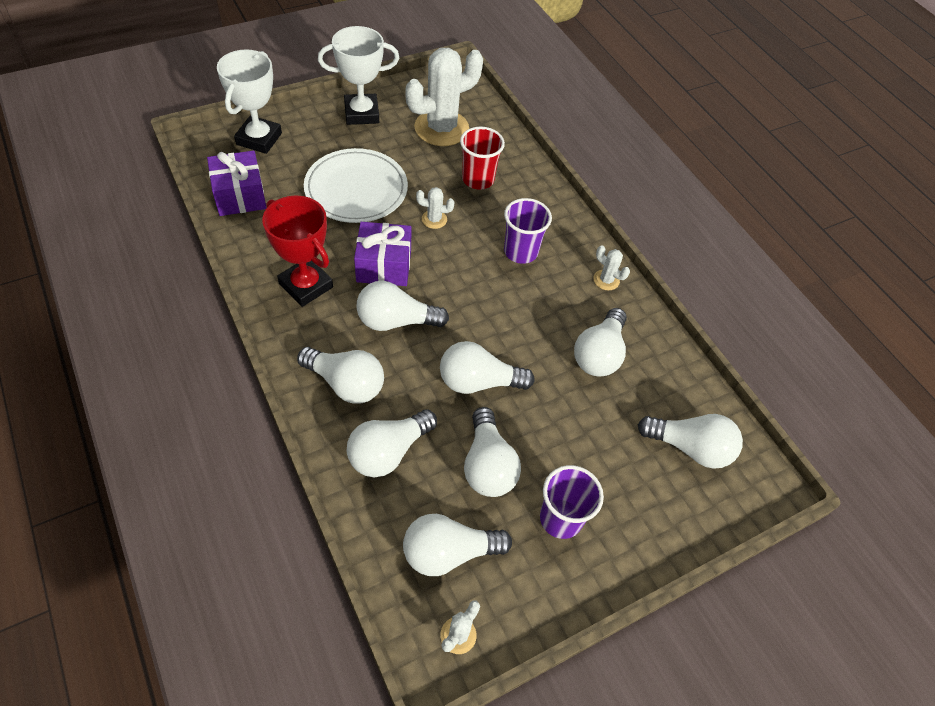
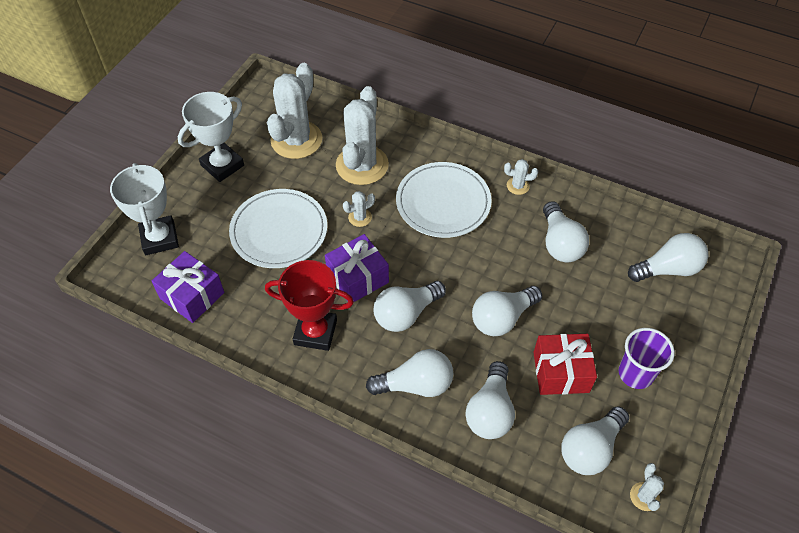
camera: 30 degrees left, 0 degrees up
red cup [460,127,505,190] -> white cactus [336,86,389,185]
white light bulb [464,407,521,497] -> red gift [533,334,597,395]
purple cup [504,198,552,264] -> white plate [396,162,492,238]

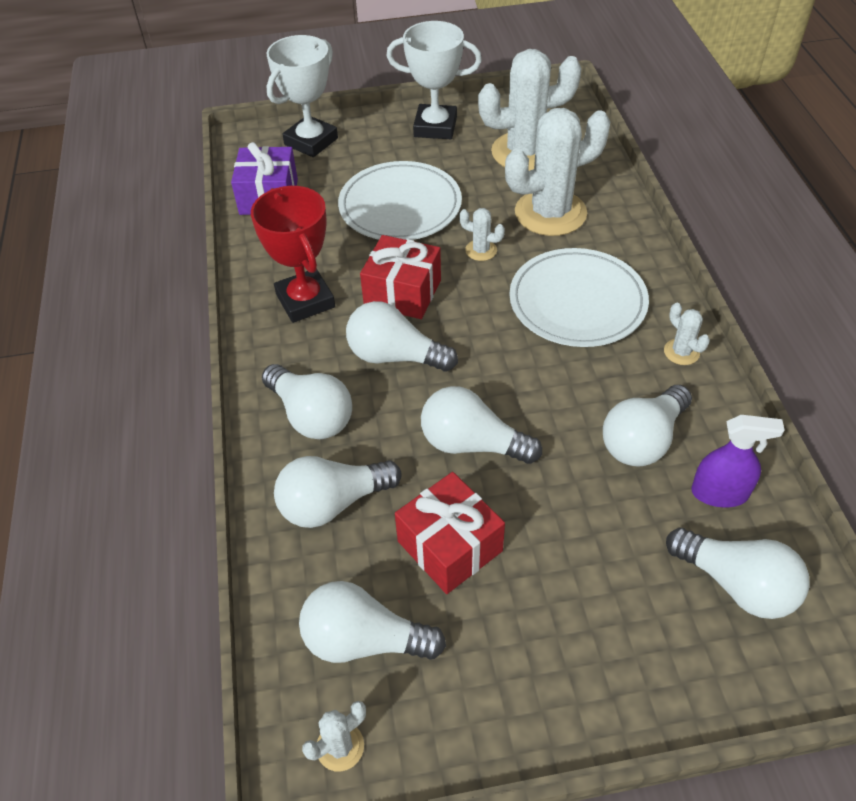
camera: 55 degrees right, 5 degrees down
purple gift [325,234,389,302] -> red gift [360,235,441,319]
purple cup [619,328,675,389] -> none
none -> purple spray bottle [691,415,784,507]

